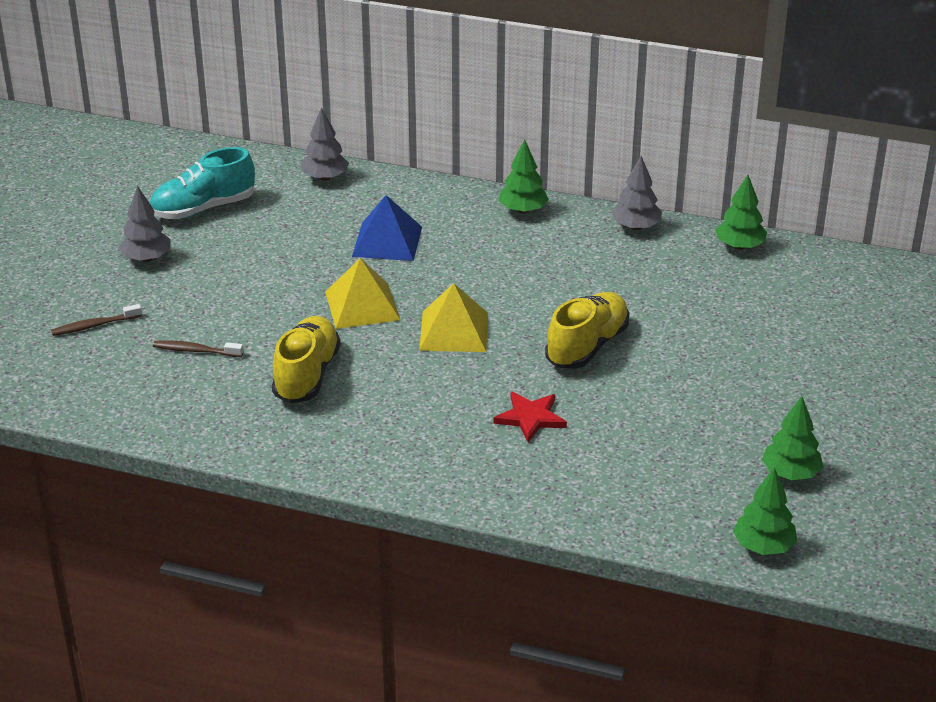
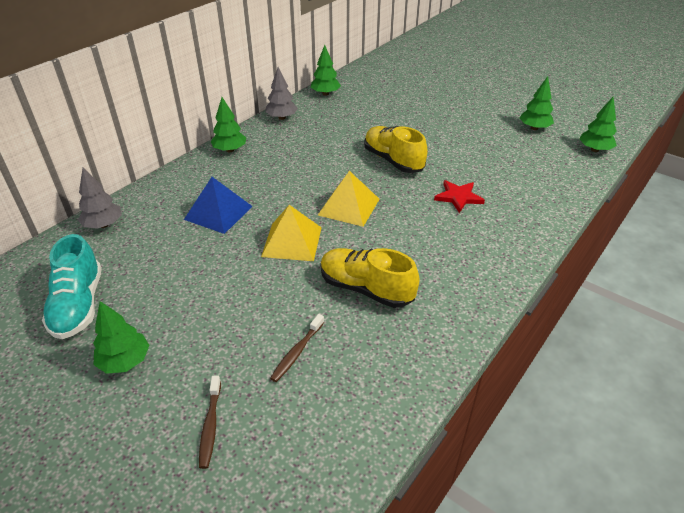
camera: 70 degrees left, 5 degrees up
grey tree [119,186,171,262] -> green tree [93,301,150,374]

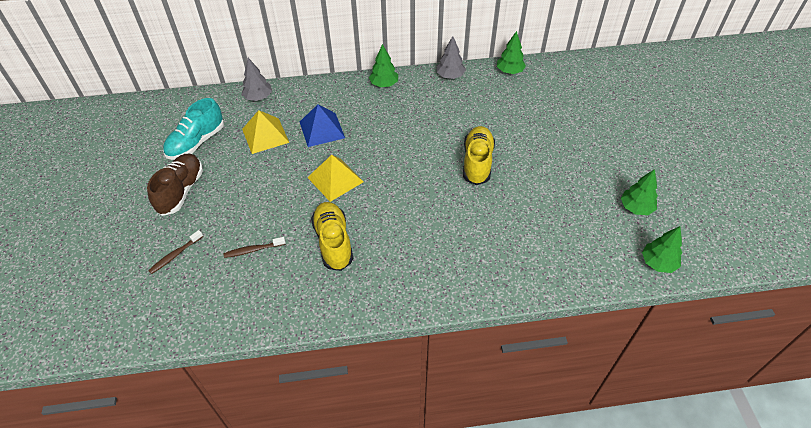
camera: 45 degrees right, 10 degrees up
green tree [93,301,150,374] -> brown shoe [147,154,203,216]
yellow pyramid [318,171,380,227] -> yellow pyramid moved to [242,110,289,154]
red star [434,180,485,213] -> none

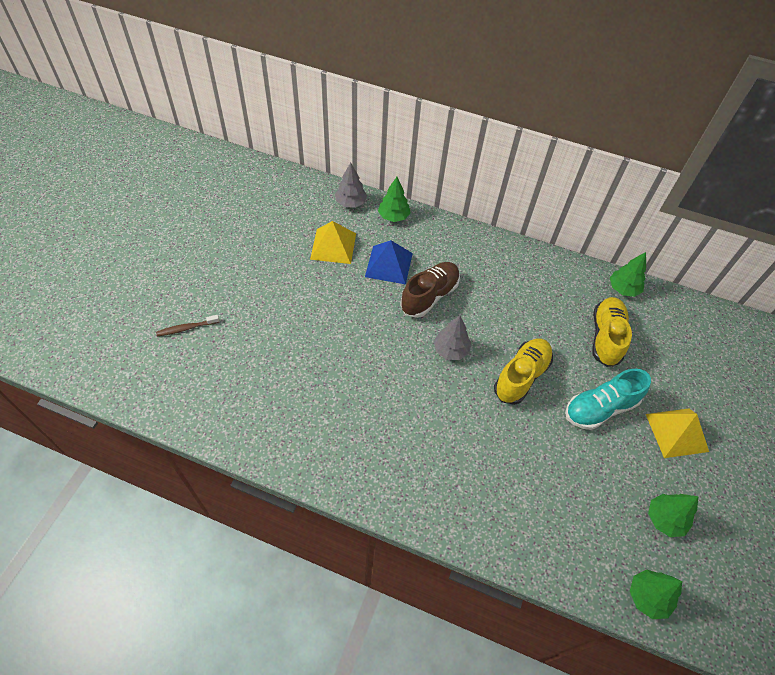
camera: 25 degrees right, 5 degrees up
brown shoe [147,154,203,216] -> brown shoe moved to [400,262,460,318]
turquoise shoe [163,98,224,160] -> turquoise shoe moved to [565,369,651,430]
brown toothbrush [223,237,286,258] -> none
yellow pyramid [307,155,363,202] -> yellow pyramid moved to [646,408,709,458]
yellow shoe [311,202,353,271] -> yellow shoe moved to [593,297,632,367]
green tree [369,44,398,87] -> green tree moved to [378,177,411,222]
grey tree [437,36,466,79] -> grey tree moved to [434,315,471,360]

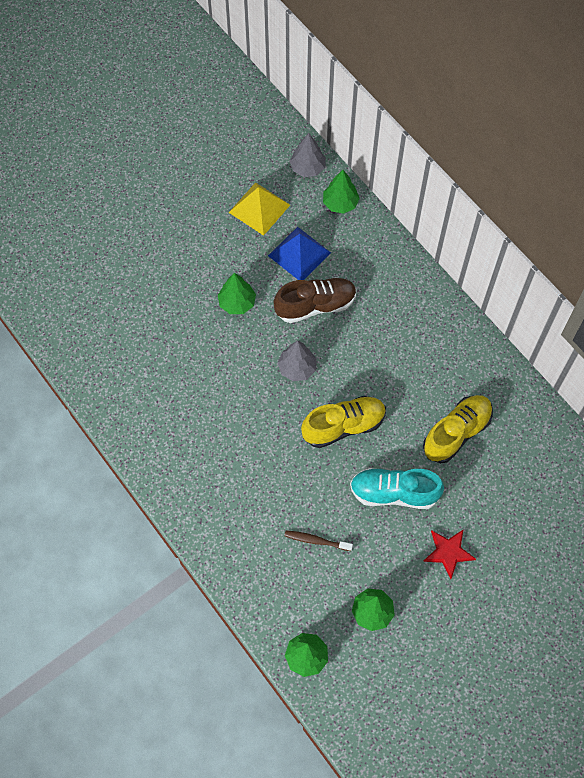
camera: 35 degrees right, 10 degrees up
brown toothbrush [156,315,220,337] -> brown toothbrush moved to [284,530,353,551]
green tree [610,252,646,297] -> green tree moved to [218,273,256,314]
yellow pyramid [646,408,709,458] -> red star [423,529,476,579]

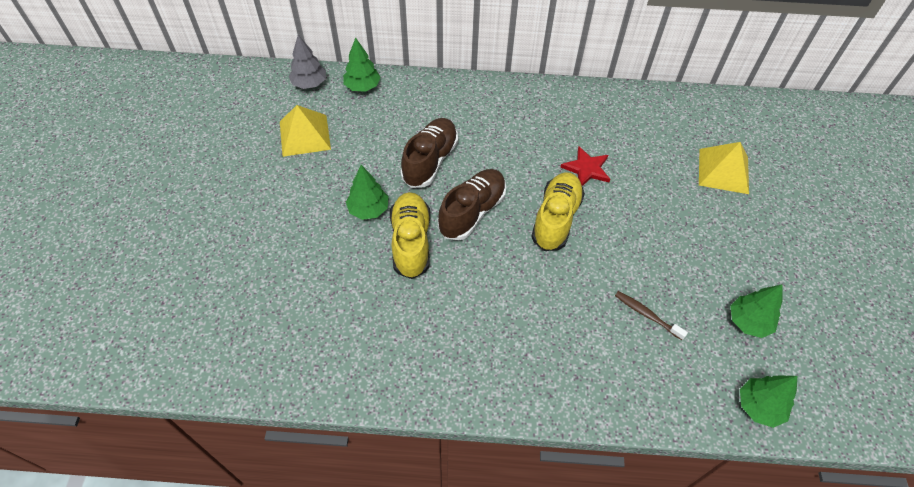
camera: 50 degrees left, 10 degrees down
blue pyramid [268,227,331,280] -> none
grey tree [277,341,316,381] -> brown shoe [438,169,506,240]
brown toothbrush [284,530,353,551] -> brown toothbrush turned 75 degrees clockwise [615,291,688,340]
turquoise shoe [350,468,444,509] -> none
yellow shoe [423,395,493,463] -> yellow shoe moved to [390,192,430,279]
red star [423,529,476,579] -> red star moved to [560,147,610,186]
none -> yellow pyramid [699,142,749,194]

